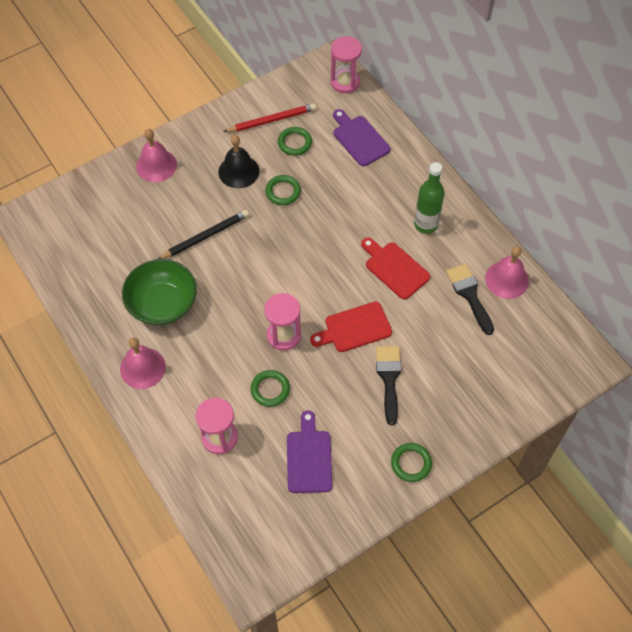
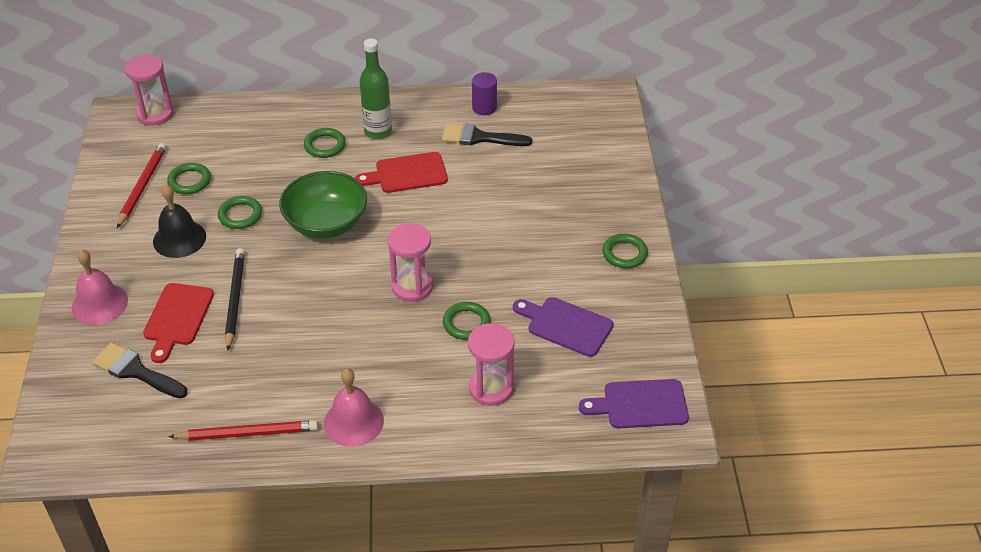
camera: 60 degrees left, 15 degrees down
green bowl [122,259,197,325] -> green bowl moved to [279,171,367,239]
red cutting board [310,302,392,352] -> red cutting board moved to [143,283,214,363]
purple cutting board [333,109,391,166] -> purple cutting board moved to [579,379,689,429]
black brush [376,346,402,425] -> black brush moved to [92,342,188,398]
pink bell [485,246,529,299] -> purple cylinder [472,72,497,115]
none -> red pencil [168,420,318,441]
none -> green ring [304,128,346,158]

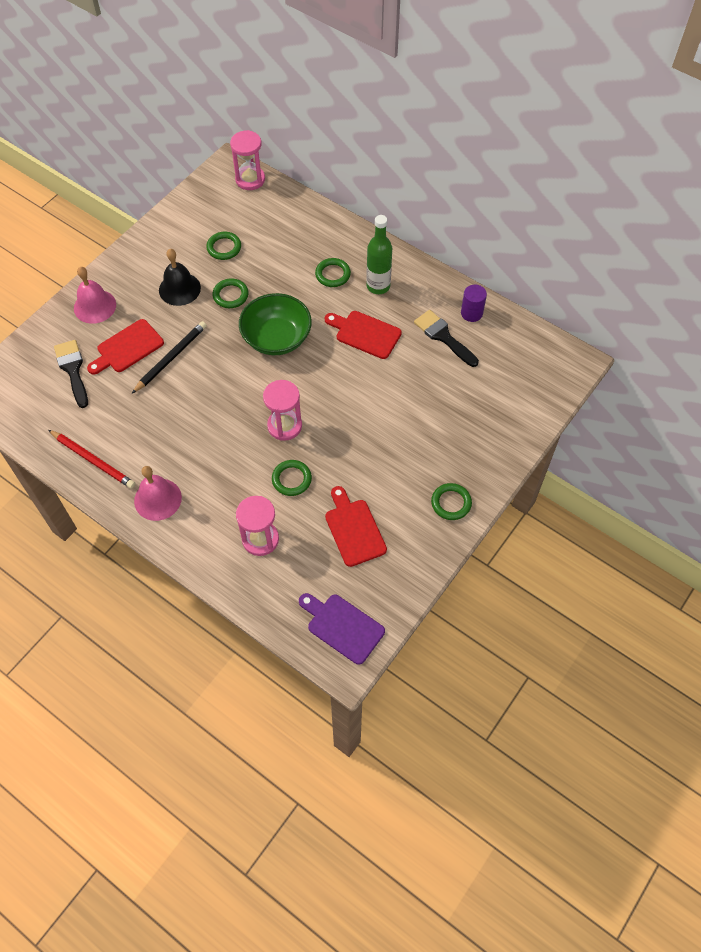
camera: 40 degrees right, 15 degrees up
red pencil [117,143,167,228] -> none
purple cutting board [513,297,613,357] -> red cutting board [325,486,387,567]

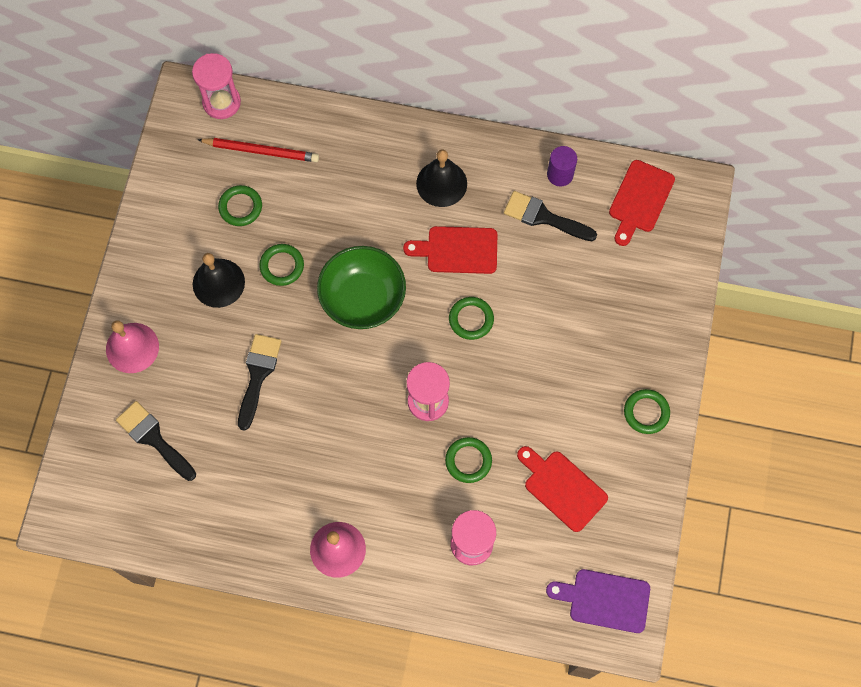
camera: 25 degrees left, 10 degrees up
red pencil [49,430,135,489] -> red pencil moved to [198,138,319,162]
red cutting board [87,319,164,375] -> red cutting board moved to [609,160,675,246]
black pencil [132,321,207,393] -> black brush [238,334,282,431]
green ring [315,258,351,287] -> green ring moved to [449,297,494,340]
green bottle [366,215,392,294] -> black bell [416,149,467,207]

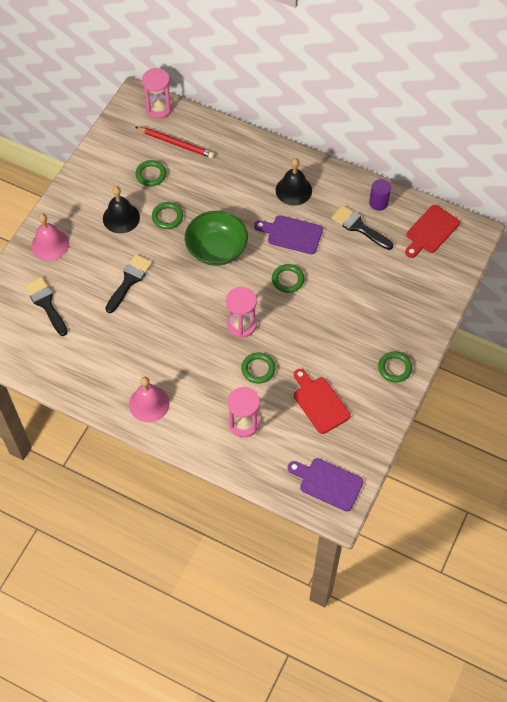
camera: 15 degrees right, 10 degrees down
red cutting board [403,226,497,274] -> purple cutting board [254,215,323,254]

